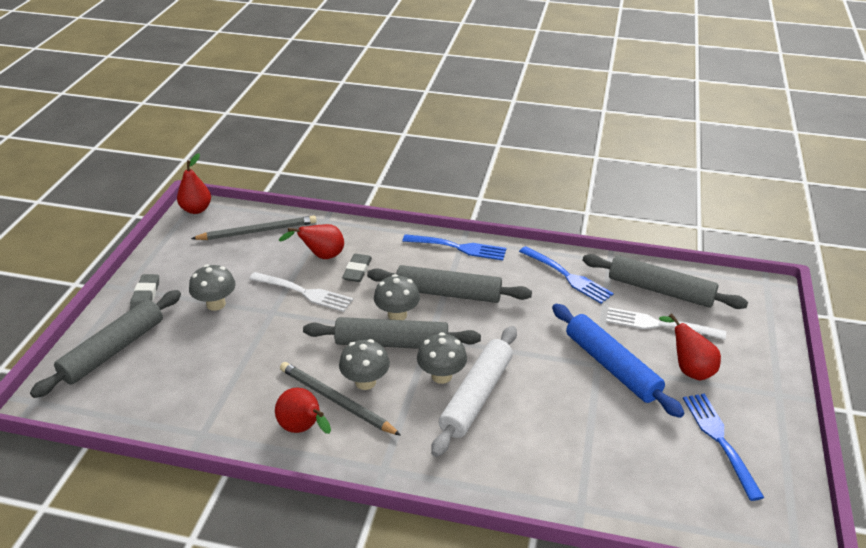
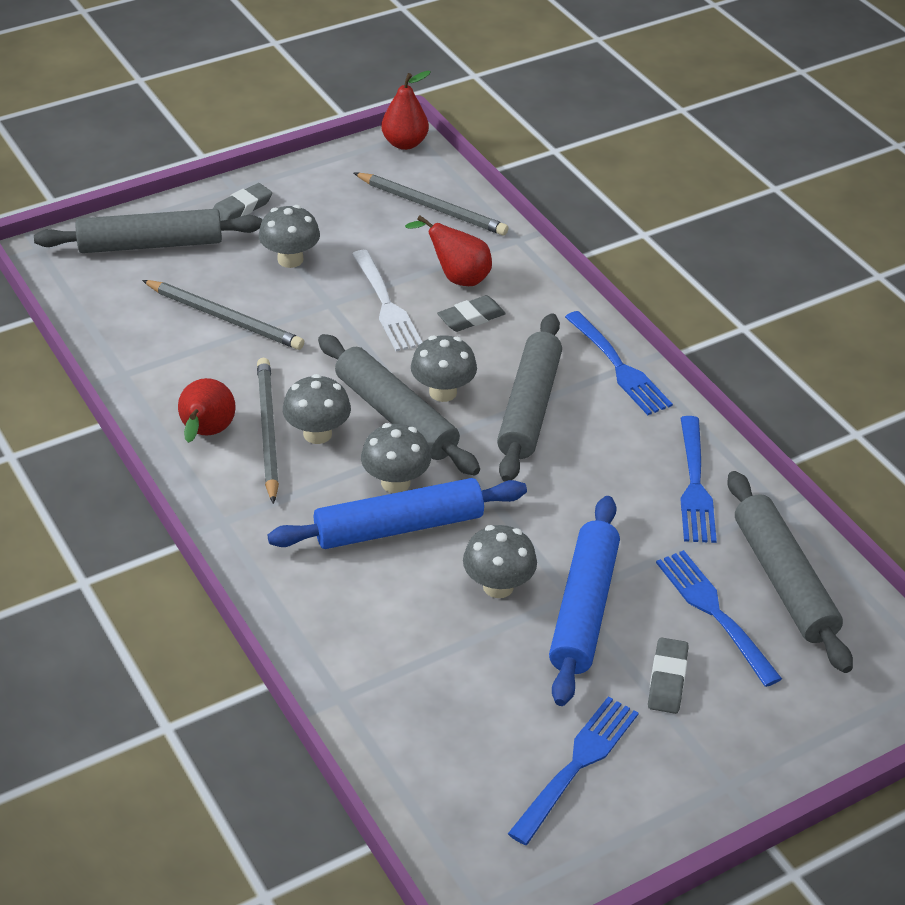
camera: 45 degrees right, 5 degrees up
grey rolling pin [367,265,532,303] -> grey rolling pin turned 45 degrees clockwise [497,313,562,482]
white rolling pin [431,326,517,457] -> blue rolling pin [268,478,527,549]
white fork [606,307,726,340] -> blue fork [656,550,782,687]
red pear [659,313,721,380] -> grey eraser [648,637,689,714]
none -> grey pencil [142,280,304,350]
none -> grey mushroom [463,525,537,598]

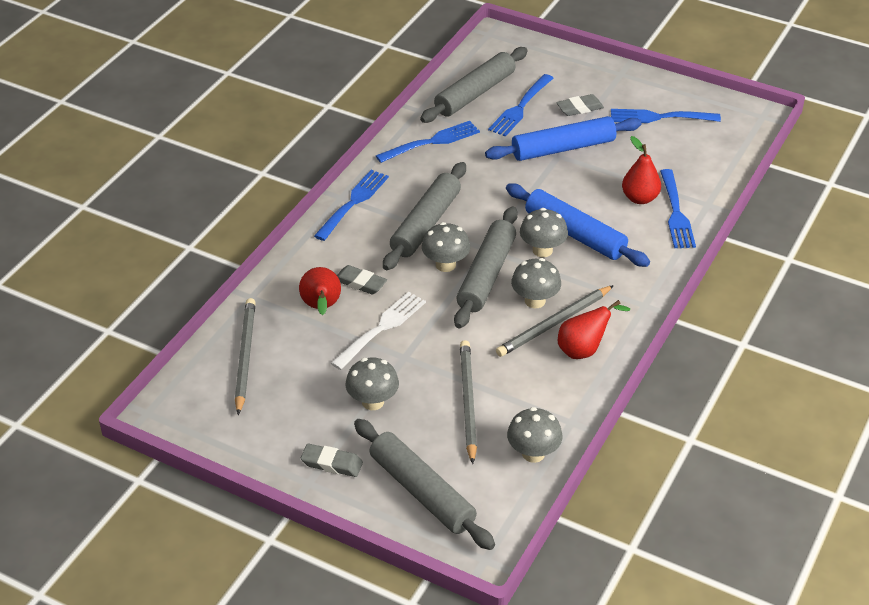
camera: 120 degrees left, 0 degrees up
red pear [381,71,431,150] -> red pear moved to [622,136,661,204]
grey mushroom [463,525,537,598] -> grey mushroom moved to [507,407,563,463]
grey rolling pin [497,313,562,482] -> grey rolling pin turned 45 degrees counterclockwise [383,162,466,270]
none -> blue fork [660,169,696,248]

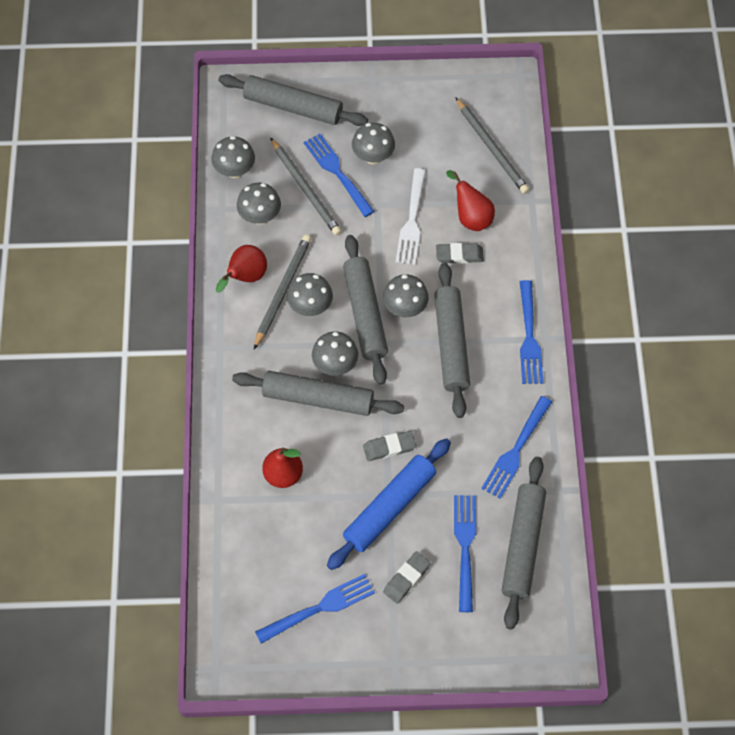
camera: 150 degrees right, 20 degrees up
grey eraser [301,443,363,477] -> grey eraser moved to [363,431,416,461]
blue rolling pin [506,183,650,267] -> grey rolling pin [232,371,404,416]
blue fork [660,169,696,248] -> blue fork moved to [304,134,375,217]
none -> grey mushroom [237,183,281,225]

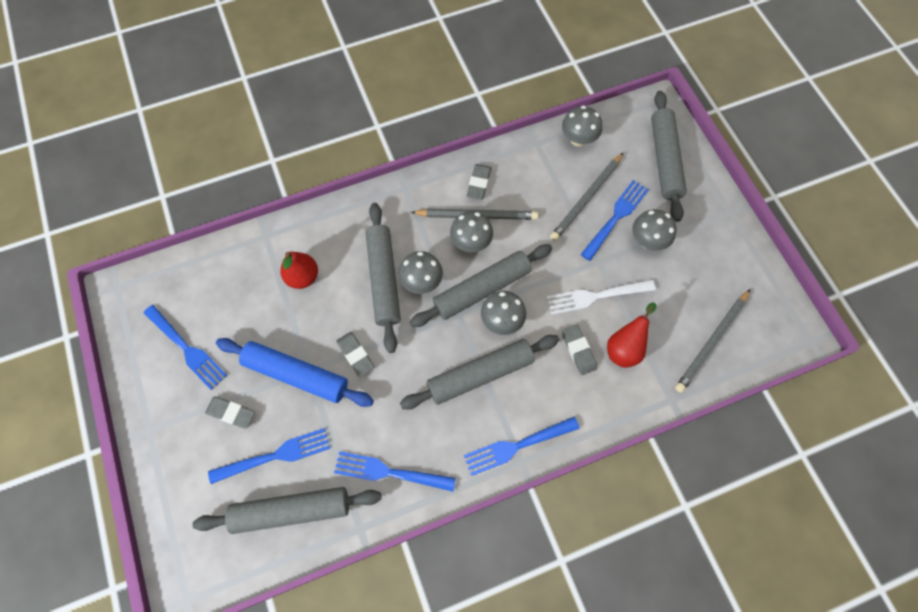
camera: 70 degrees right, 5 degrees up
red pear [216,245,267,293] -> grey eraser [467,164,491,200]
grey mushroom [237,183,281,225] -> none

